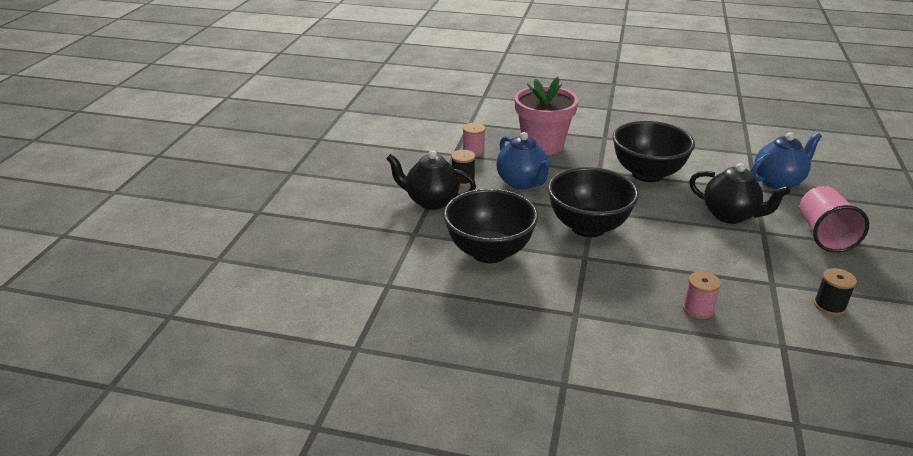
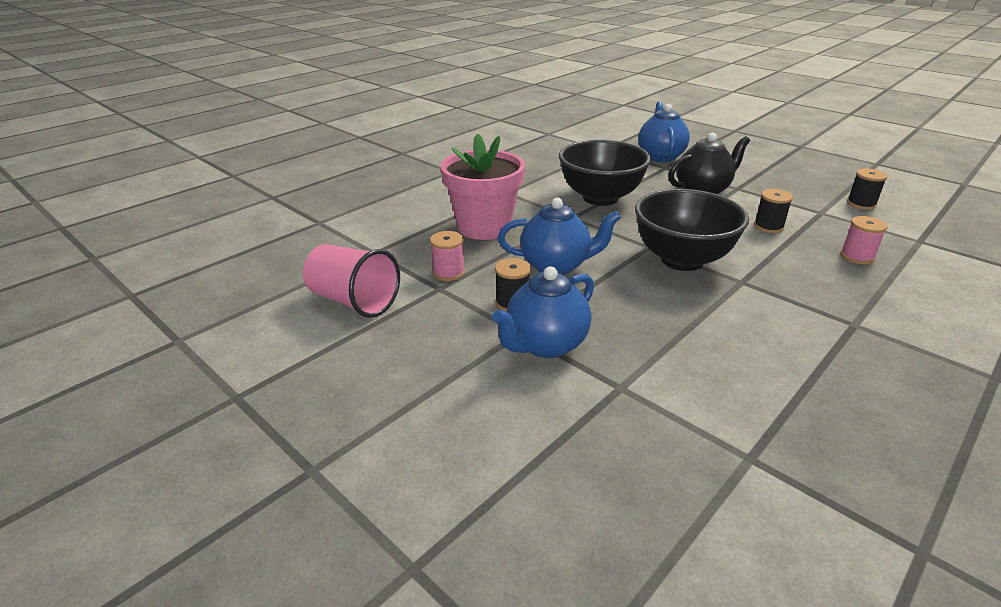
camera: 60 degrees left, 0 degrees up
black teapot [386,150,476,210] -> blue teapot [492,266,594,358]
black bowl [443,189,538,263] -> none
pink cup [800,186,869,252] -> pink cup moved to [303,244,400,318]
none -> black spool [754,189,793,233]

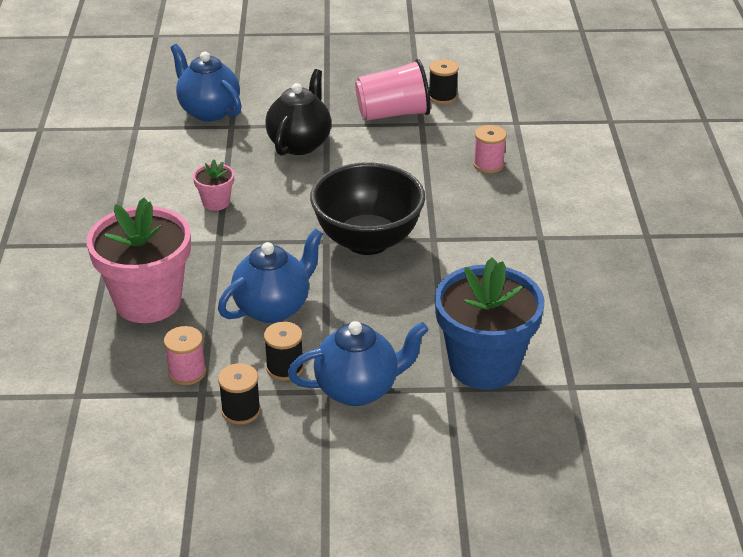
camera: 45 degrees left, 5 degrees up
pink cup [303,244,400,318] -> pink cup moved to [355,59,431,121]
blue teapot [492,266,594,358] -> blue teapot turned 105 degrees counterclockwise [288,321,429,406]
black bowl [559,140,651,206] -> pink flower pot [193,159,234,211]
black spool [754,189,793,233] -> black spool moved to [218,363,261,425]
none -> blue flower pot [435,257,544,390]

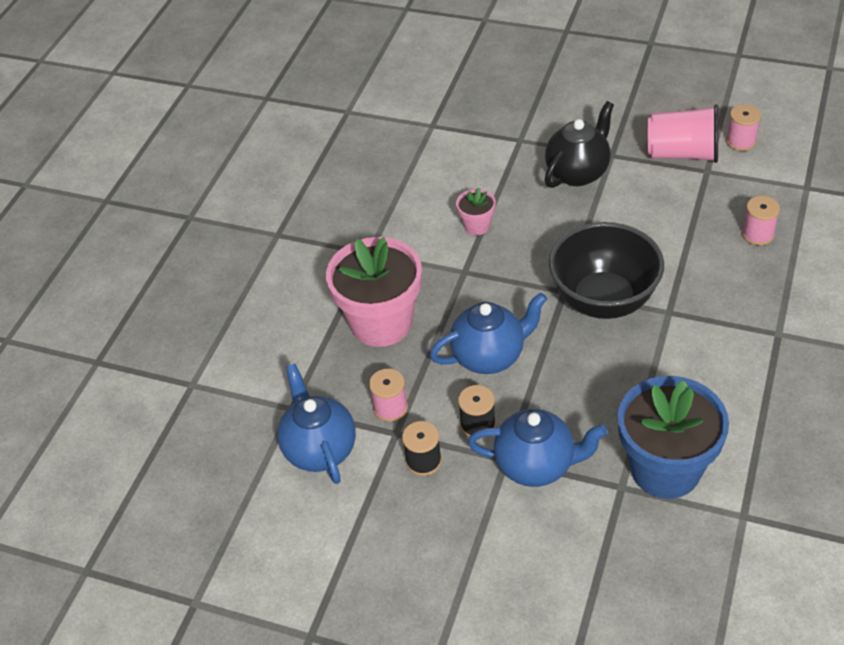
camera: 25 degrees right, 10 degrees up
blue teapot [170,44,241,122] -> blue teapot moved to [277,364,356,484]
black spool [429,59,458,104] -> pink spool [726,104,761,151]

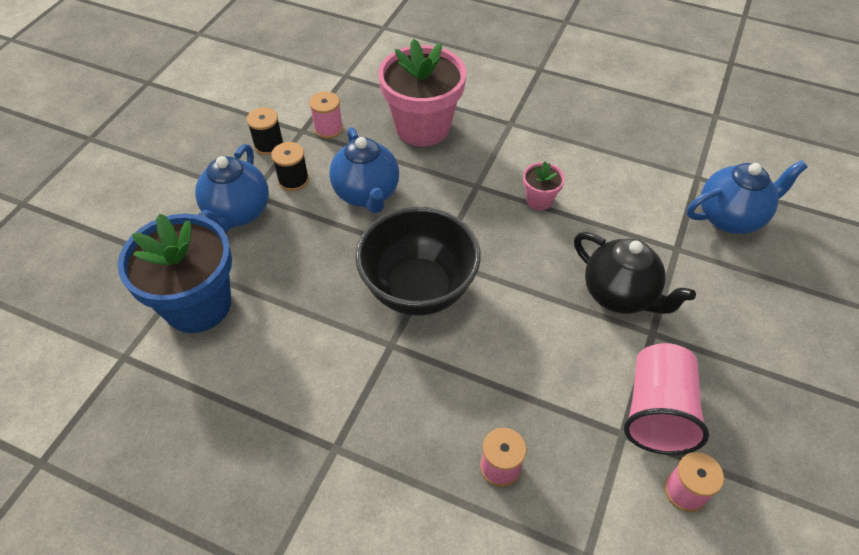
camera: 90 degrees right, 5 degrees up
blue teapot [277,364,356,484] -> blue teapot moved to [687,160,807,234]

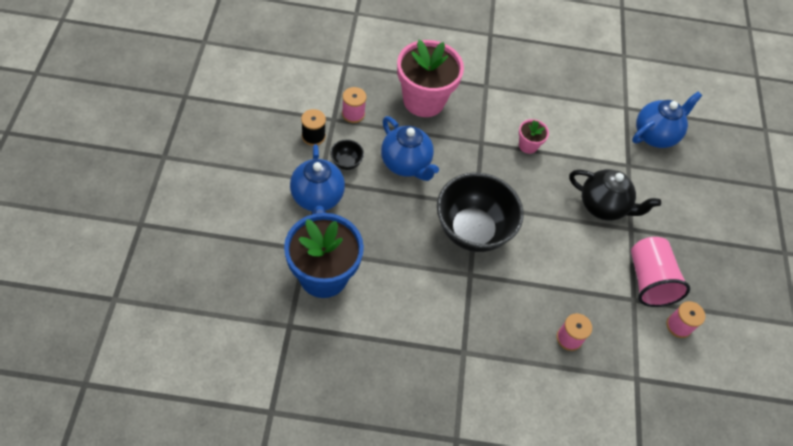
camera: 25 degrees left, 5 degrees up
black spool [271,142,309,191] -> black bowl [330,139,364,170]

